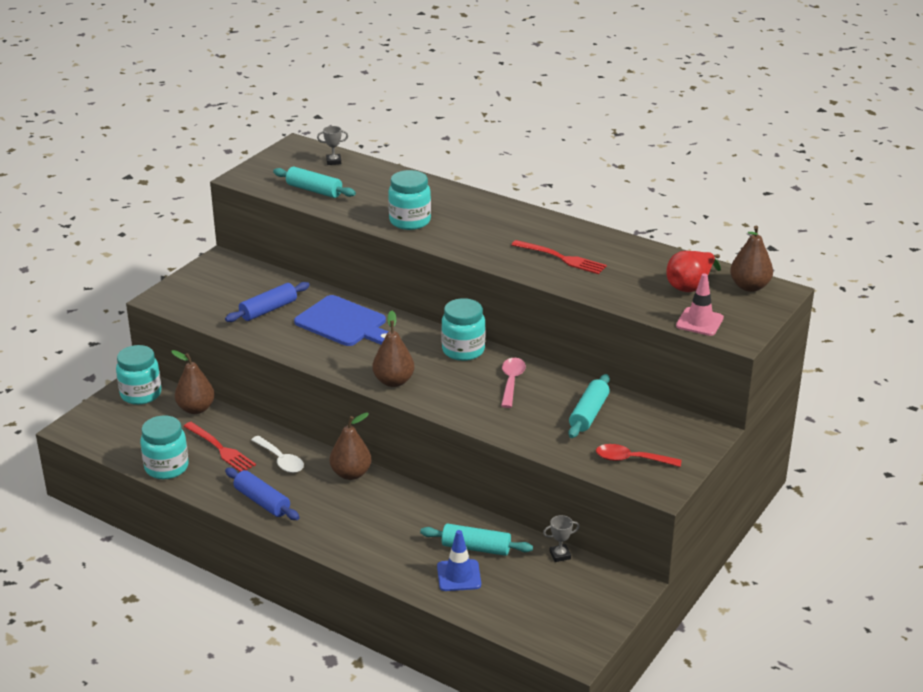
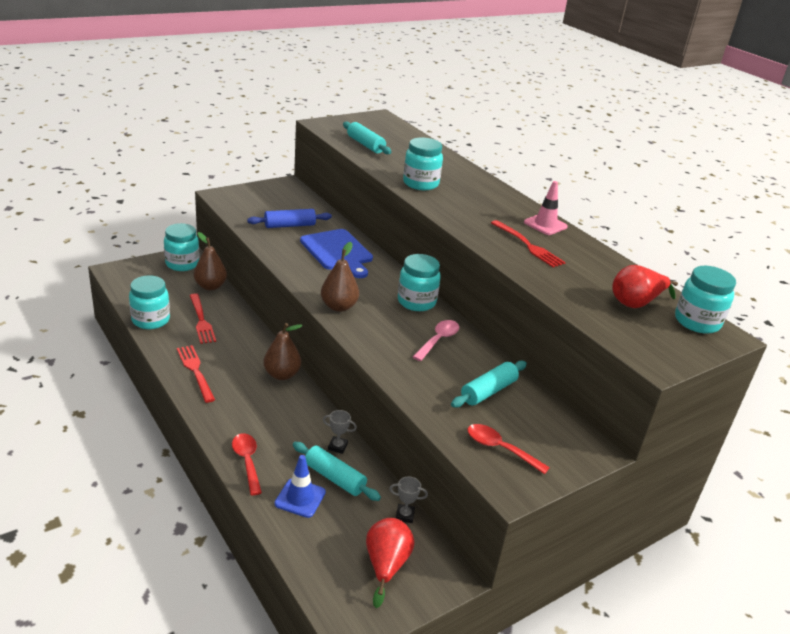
camera: 20 degrees right, 0 degrees up
blue rolling pin [225,468,300,520] -> red fork [177,345,215,403]
white spoon [251,436,304,473] -> none
grey trophy [317,126,348,165] -> grey trophy moved to [323,410,357,454]
pink traffic cone [676,273,724,336] -> pink traffic cone moved to [524,181,568,235]
brown pear [730,226,773,292] -> turquoise jar [675,266,736,334]
none -> red spoon [232,433,262,495]
none -> red pear [366,518,414,608]

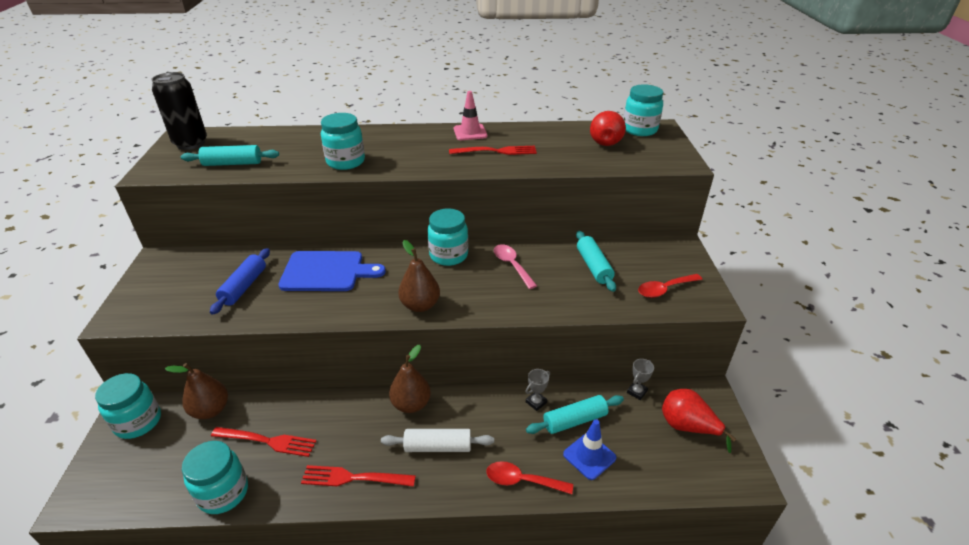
camera: 55 degrees left, 5 degrees up
none -> black can [151,72,207,150]
none -> white rolling pin [381,429,494,452]

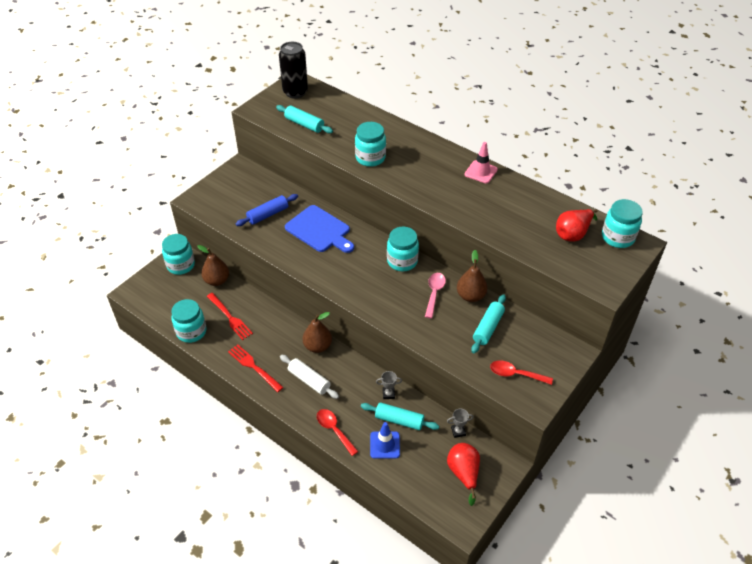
camera: 40 degrees right, 10 degrees up
brown pear [398,240,440,312] -> brown pear moved to [457,250,488,302]
red fork [449,146,537,155] -> none

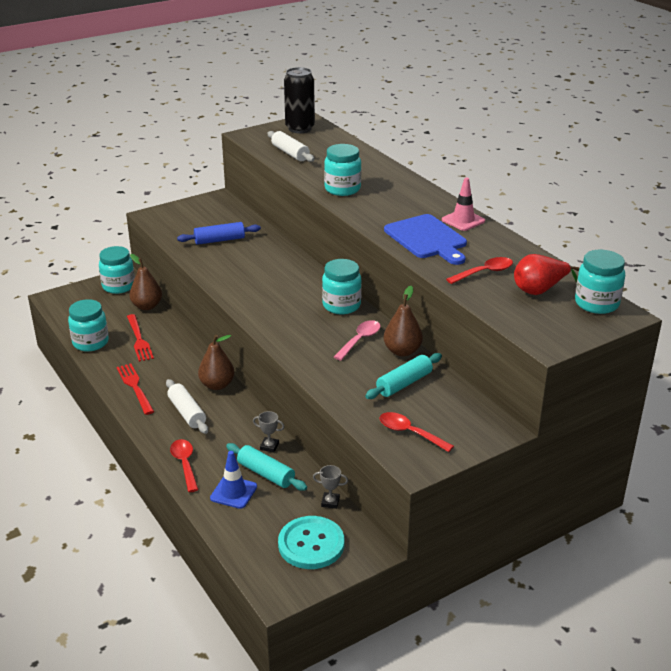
camera: 20 degrees right, 15 degrees down
turquoise rolling pin [276,105,333,134] -> white rolling pin [267,131,314,162]
blue cutting board [285,205,354,253] -> blue cutting board moved to [384,214,467,265]
red pear [447,443,480,506] -> turquoise button [278,516,344,569]
none -> red spoon [446,257,513,284]

